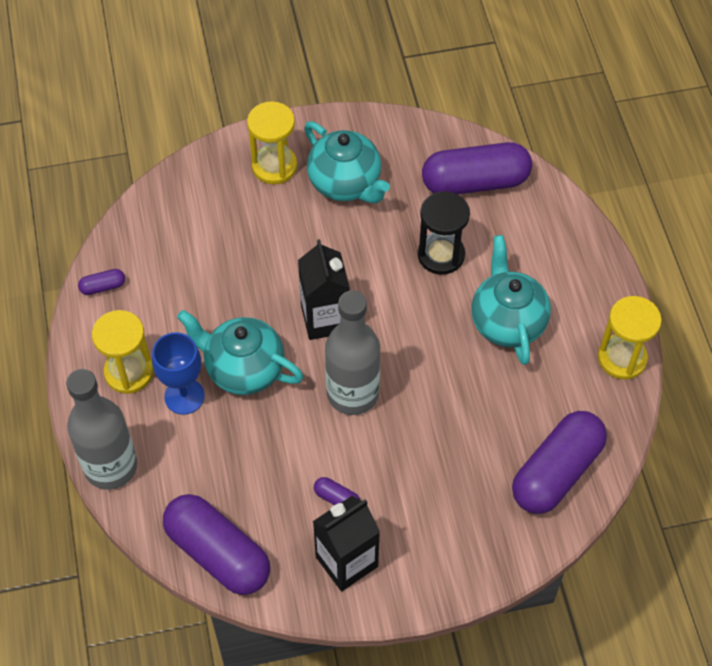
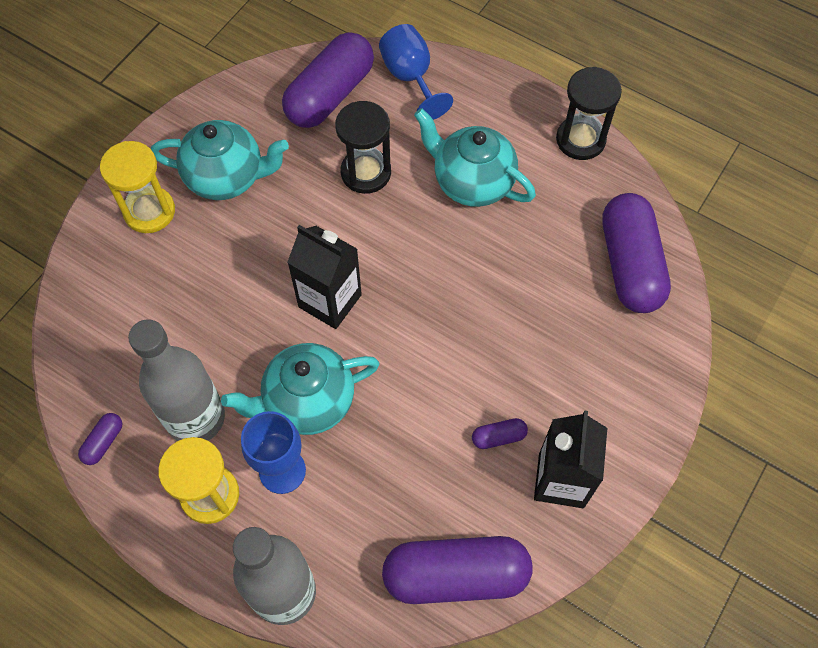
camera: 45 degrees left, 5 degrees up
grey bottle [325,290,380,415] -> grey bottle moved to [128,319,225,441]
yellow hourglass [598,296,662,379] -> black hourglass [556,67,622,160]
none -> blue goblet [379,24,453,120]

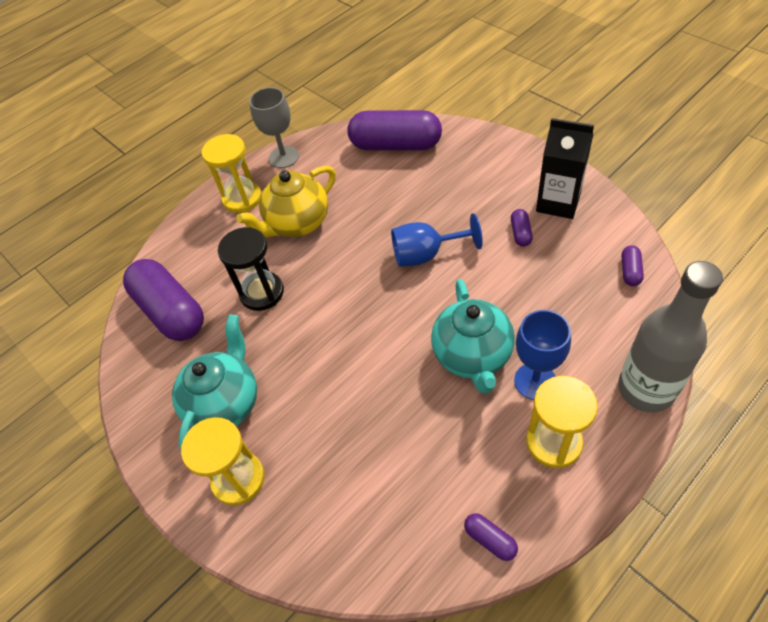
camera: 70 degrees left, 10 degrees down
grey bottle [128,319,225,441] -> none
black carton [287,225,362,329] -> none
blue goblet [379,24,453,120] -> blue goblet moved to [391,213,483,267]
purple capsule [382,536,532,604] -> purple capsule [621,245,644,286], size x0.41
turquoise teapot [414,108,536,207] -> yellow teapot [236,166,336,237]
black hourglass [556,67,622,160] -> grey goblet [249,87,299,168]
none -> yellow hourglass [202,134,262,213]

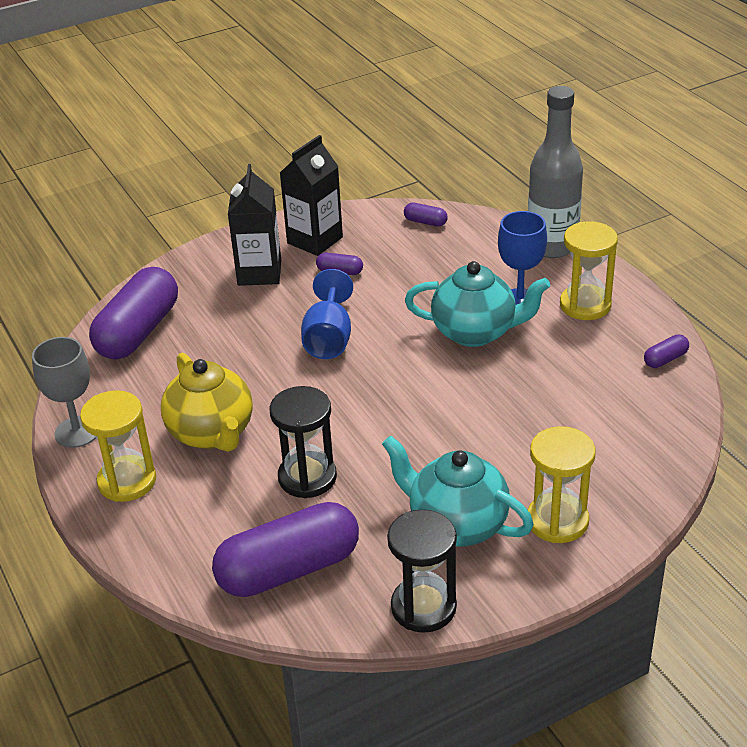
camera: 80 degrees left, 15 degrees down
none -> black carton [228,164,281,286]
none -> black hourglass [387,509,457,633]

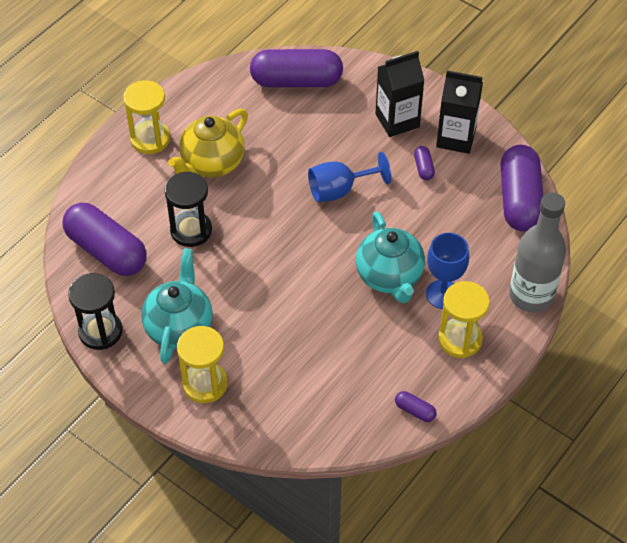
camera: 65 degrees right, 15 degrees up
grey goblet [32,337,96,448] -> none
purple capsule [404,203,448,226] -> purple capsule [500,145,543,232], size x2.43

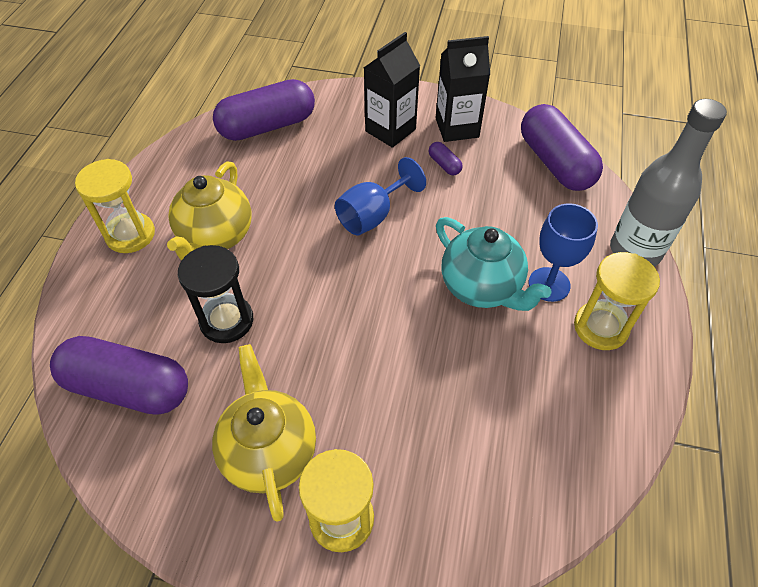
camera: 25 degrees left, 0 degrees up
black hourglass [68,273,123,350] -> none
turquoise teapot [141,248,213,364] -> yellow teapot [212,344,316,522]
purple capsule [395,391,437,422] -> none

